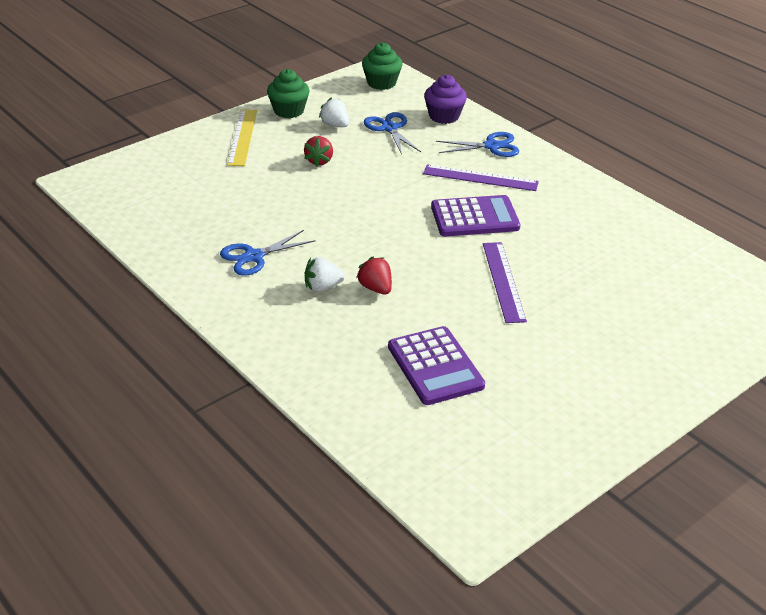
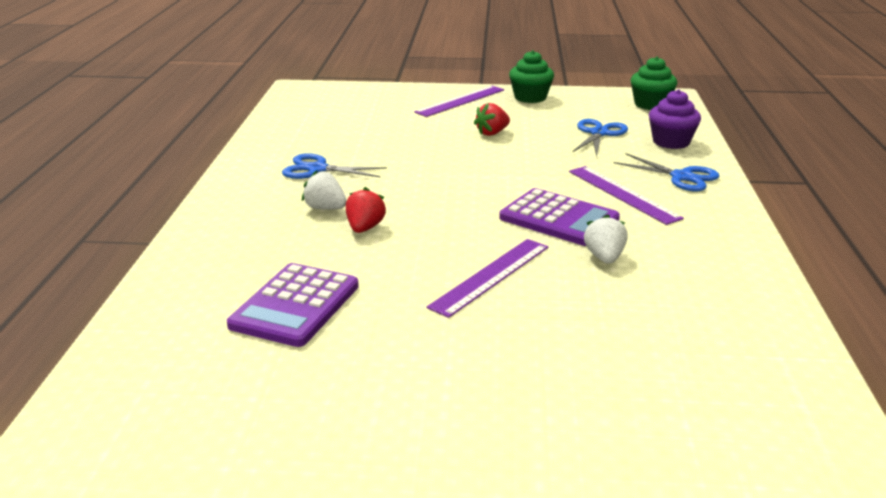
camera: 45 degrees right, 10 degrees down
yellow ruler [227,110,257,166] -> purple ruler [414,86,504,117]
white strawberry [319,97,349,127] -> white strawberry moved to [584,214,628,264]

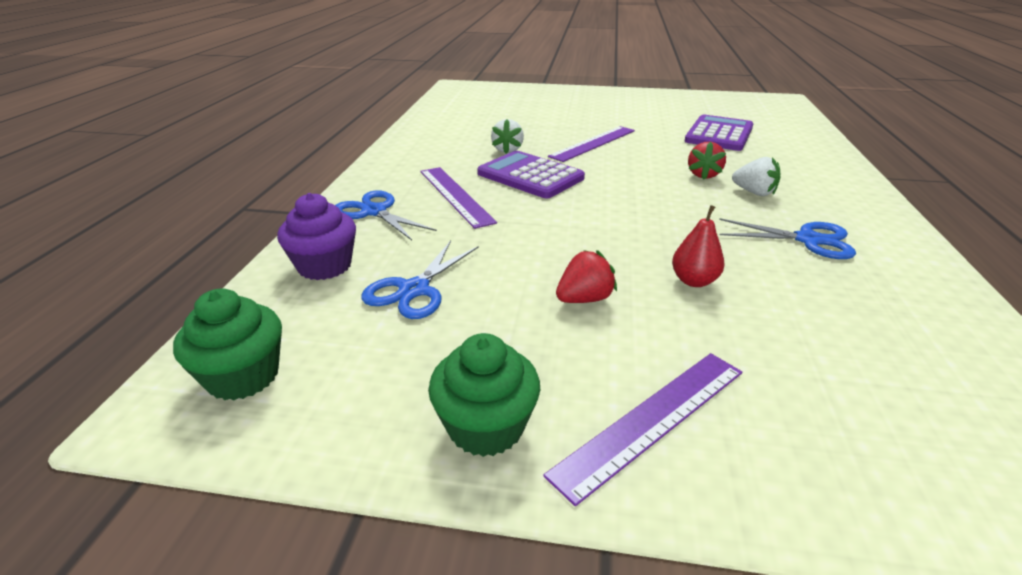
camera: 175 degrees left, 5 degrees up
none -> red pear [672,205,724,287]

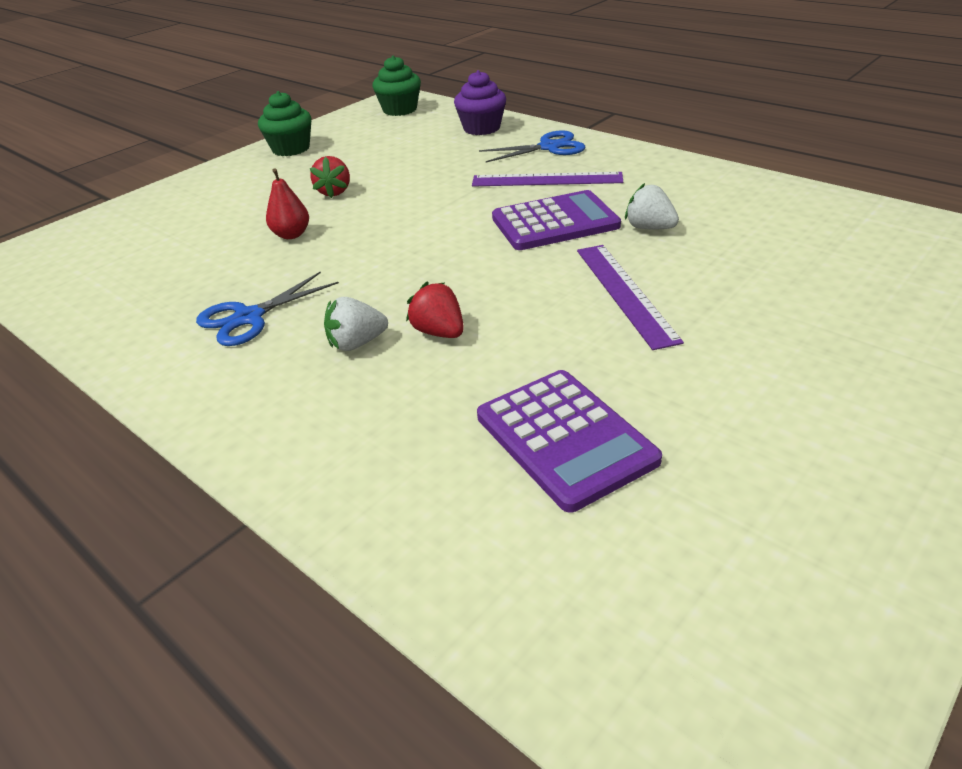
camera: 125 degrees right, 5 degrees up
blue scissors [361,241,479,319] -> none
purple ruler [543,353,742,506] -> none

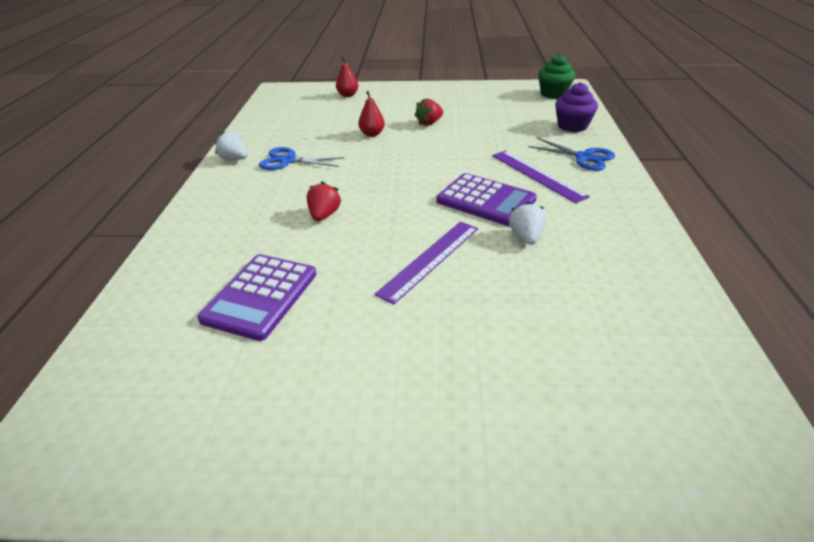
camera: 50 degrees right, 0 degrees up
green cupcake [258,91,311,156] -> none
white strawberry [324,297,388,351] -> white strawberry moved to [214,131,248,160]
none -> red pear [336,57,358,97]

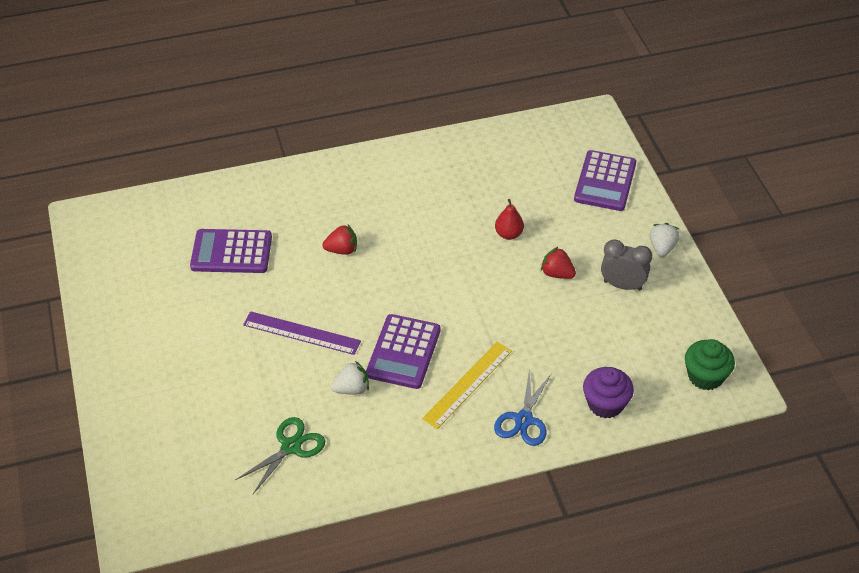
camera: 70 degrees right, 10 degrees up
white strawberry [214,131,248,160] -> white strawberry moved to [650,223,680,257]
blue scissors [259,147,344,170] -> none
red pear [336,57,358,97] -> purple calculator [574,150,636,211]
purple ruler [492,151,590,203] -> yellow ruler [422,342,512,429]
none -> green scissors [236,417,325,494]
none -> grey clock [601,239,652,291]

